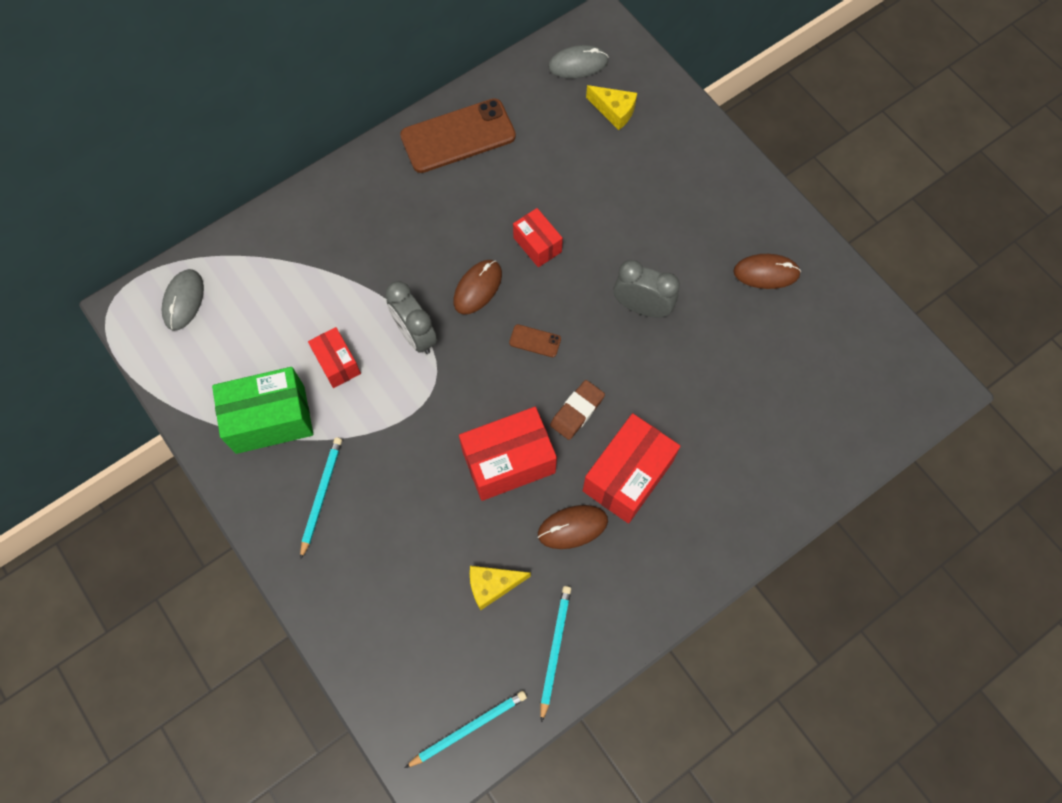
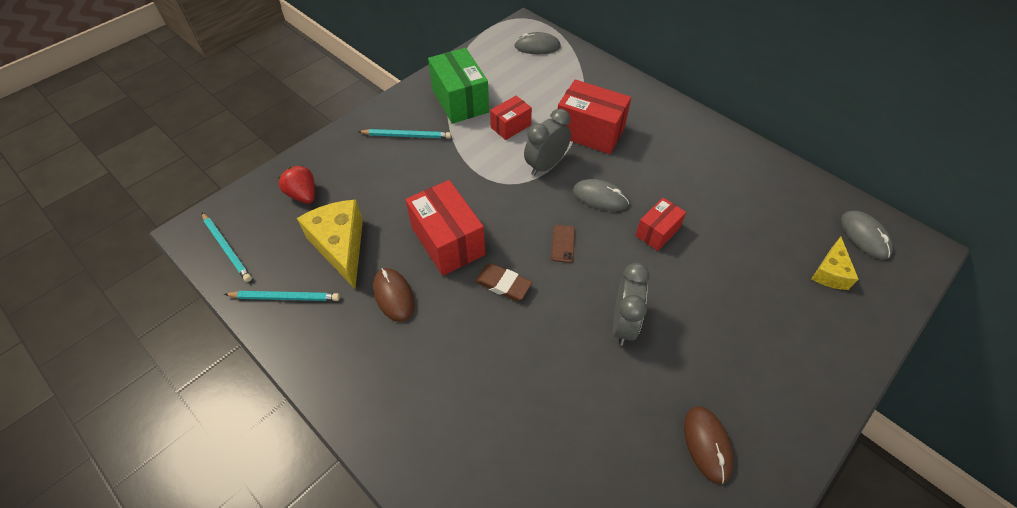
camera: 80 degrees right, 15 degrees down
brown phone [400,98,516,173] -> none
brown mouse [453,260,502,315] -> grey mouse [573,179,629,211]
yellow cheese [470,566,531,610] -> yellow cheese [297,200,363,289], size x1.71
red box [583,413,680,523] -> red box moved to [558,79,631,154]
none -> red strawberry [278,165,315,204]

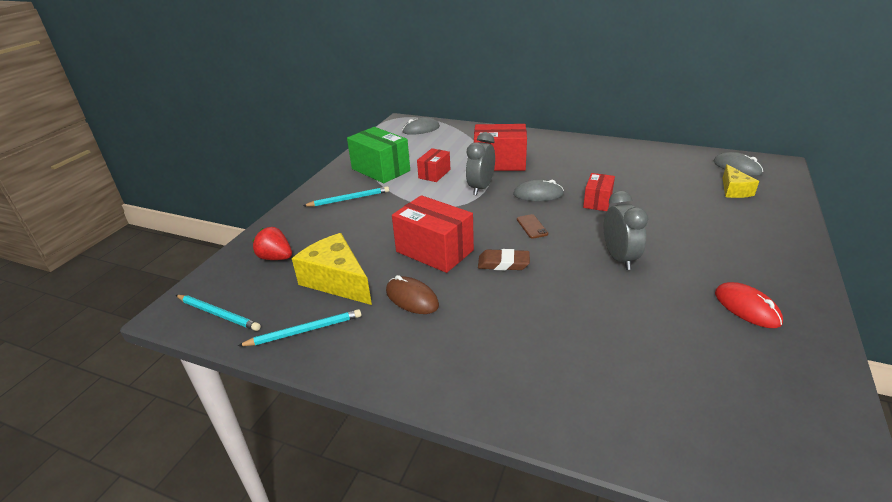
camera: 20 degrees left, 20 degrees down
brown mouse [684,406,734,484] -> red mouse [715,282,783,328]

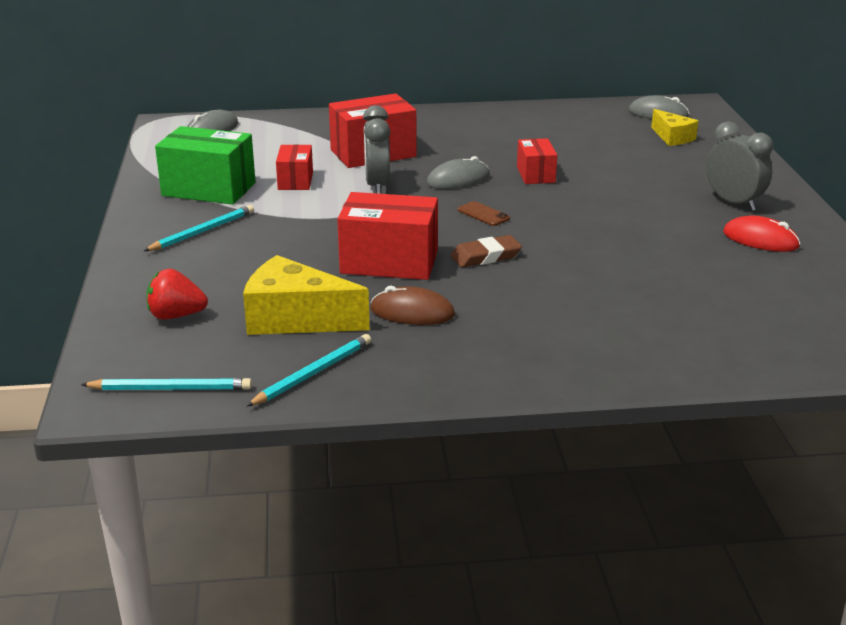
camera: 30 degrees left, 5 degrees down
grey clock [604,191,648,270] -> grey clock moved to [706,121,773,211]

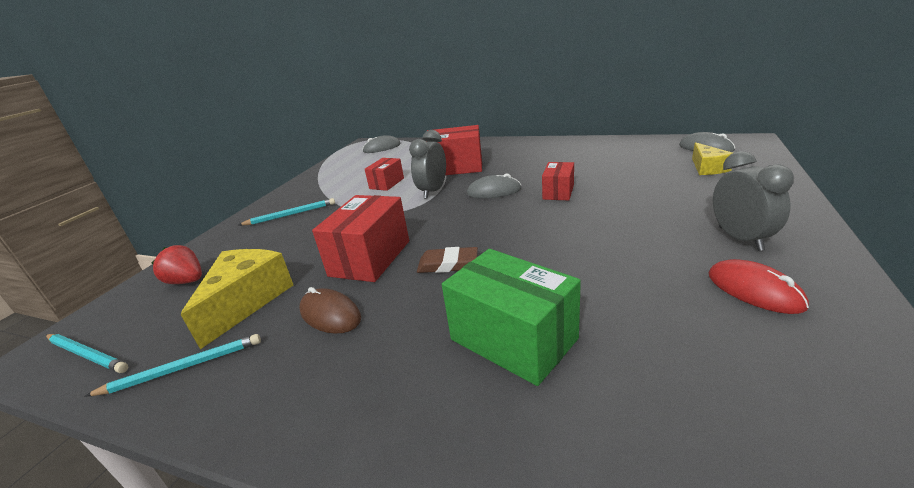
camera: 30 degrees right, 0 degrees up
green box [155,126,256,205] -> green box moved to [442,249,581,386]
yellow cheese [243,255,370,335] -> yellow cheese turned 60 degrees clockwise [180,249,293,349]
red box [337,192,438,280] -> red box turned 75 degrees clockwise [312,195,409,282]
brown phone [458,201,510,226] -> none

